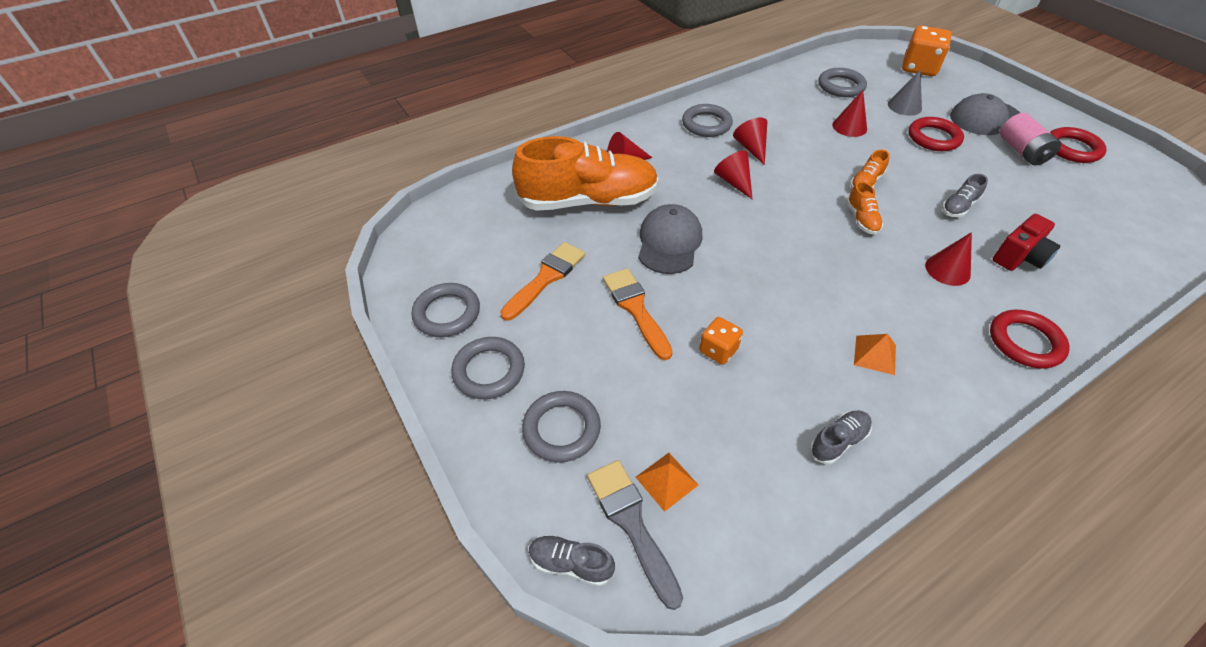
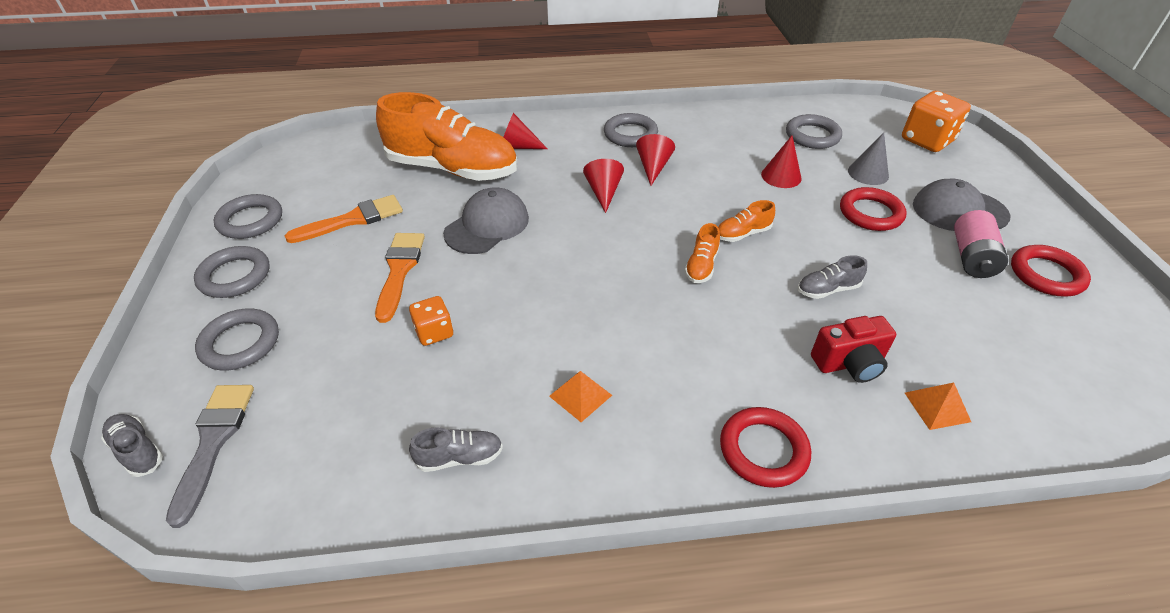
camera: 25 degrees right, 5 degrees down
orange pyramid [636,453,698,512] -> orange pyramid moved to [905,382,971,430]
red cone [925,232,972,286] -> none

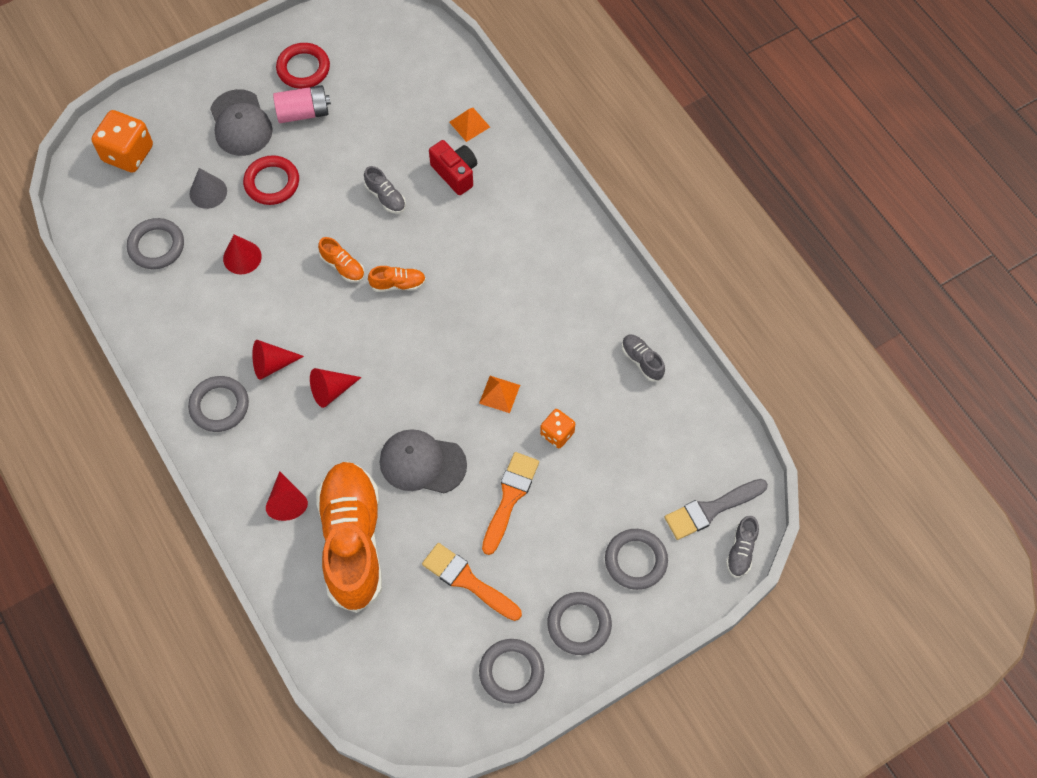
camera: 115 degrees left, 20 degrees up
orange brush [375,233,425,323] -> orange brush turned 135 degrees clockwise [482,452,539,555]
orange pyramid [549,371,612,422] -> orange pyramid moved to [479,376,520,413]
red ring [720,407,811,488] -> none

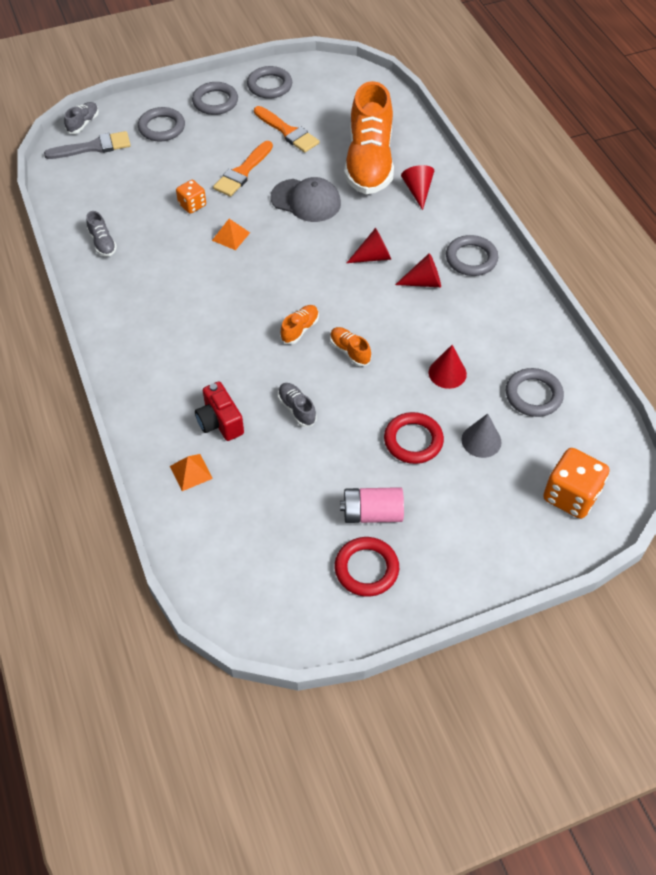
camera: 170 degrees left, 10 degrees down
grey cap [210,89,273,156] -> none
orange shoe [368,266,426,292] -> orange shoe turned 120 degrees clockwise [280,305,319,344]

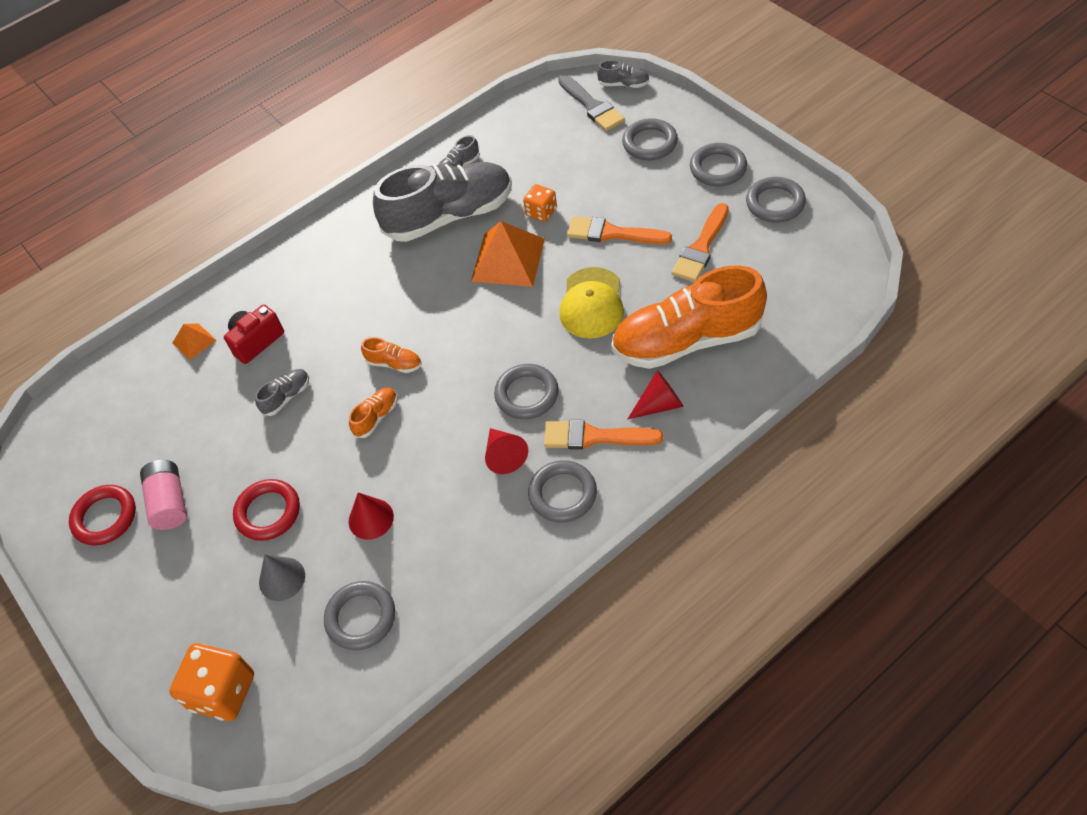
camera: 80 degrees right, 0 degrees up
orange pyramid [212,219,250,250] -> orange pyramid [471,221,545,287], size x1.97
grey cap [271,177,341,222] -> yellow cap [560,267,624,338]
red cone [347,228,392,263] -> grey ring [494,364,559,419]
none -> grey shoe [373,162,512,242]
none -> orange brush [544,420,663,450]

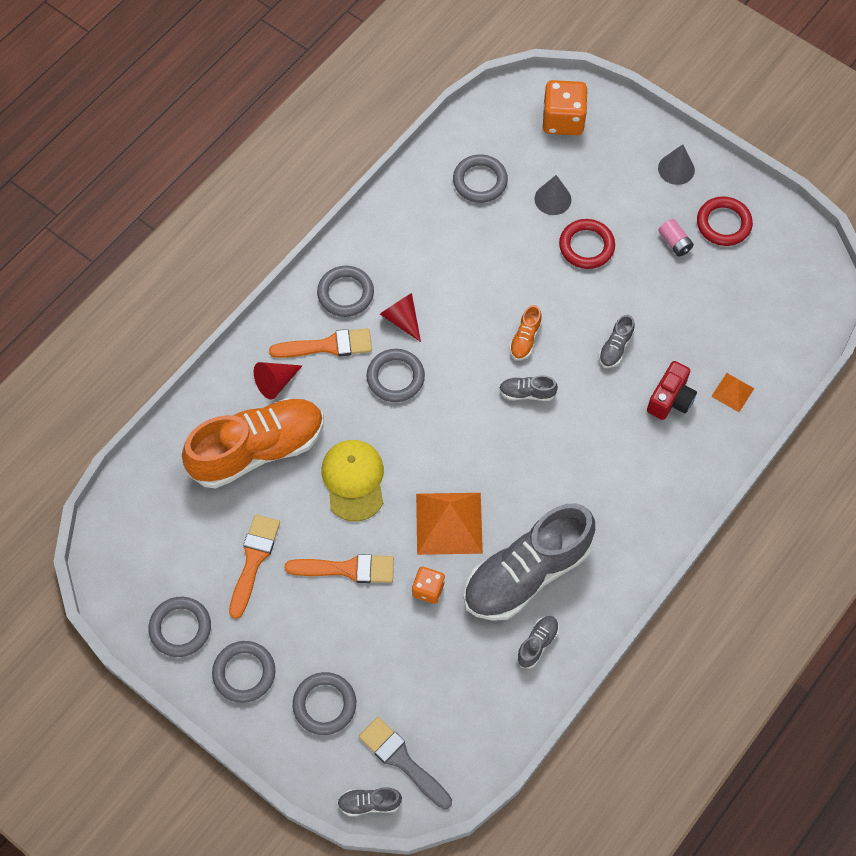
camera: 160 degrees right, 10 degrees up
pink battery [140,460,187,530] -> pink battery [658,219,694,257], size x0.65
red cone [349,493,394,540] -> none
orange shoe [361,337,421,373] -> grey shoe [499,375,558,401]
none -> grey cone [658,144,695,185]

